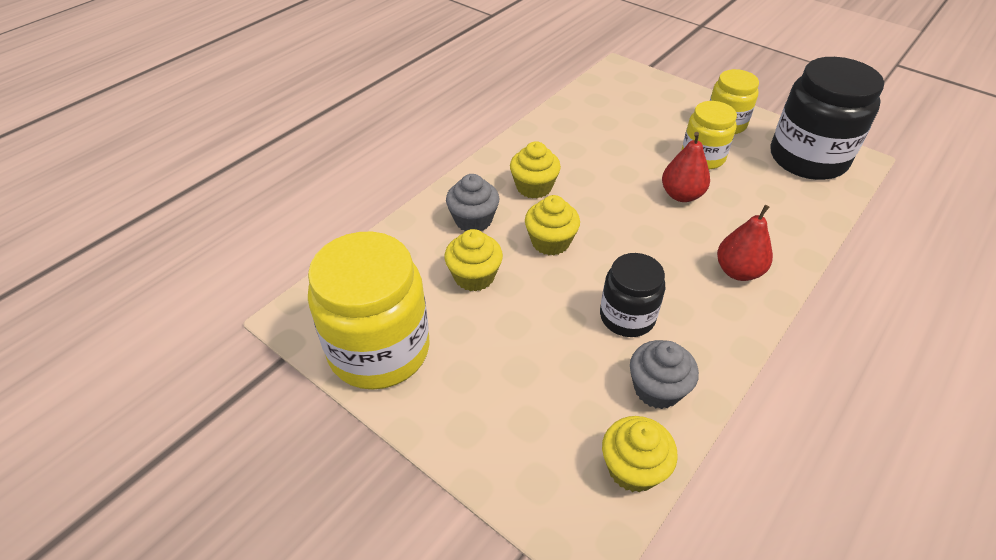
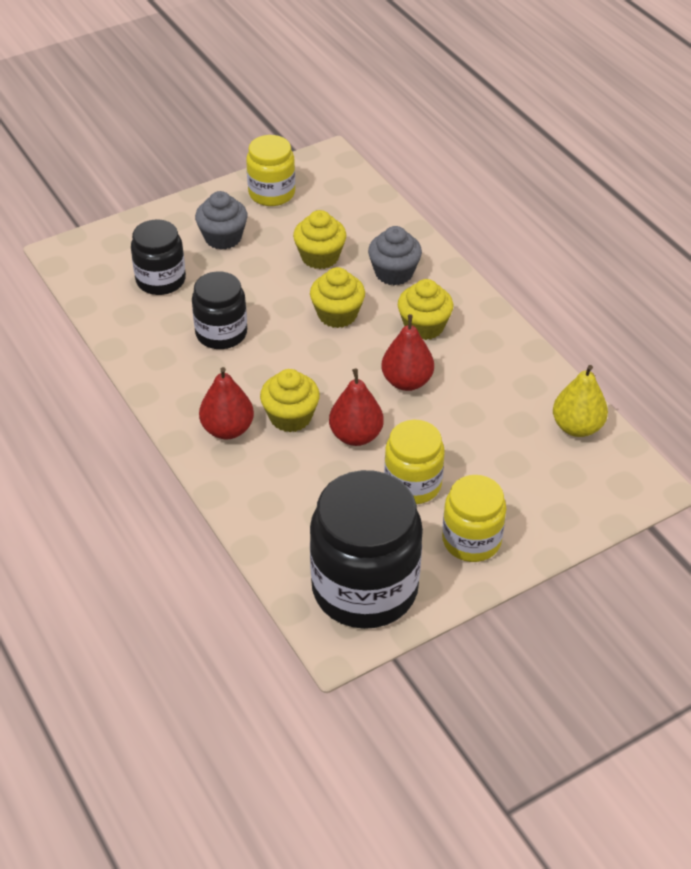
camera: 110 degrees right, 0 degrees up
yellow jar [308,232,430,390] -> yellow jar [246,135,295,206], size x0.58
yellow cupcake [602,416,678,493] -> yellow cupcake moved to [260,369,320,432]
grey cupcake [630,340,699,409] -> grey cupcake moved to [195,191,248,250]
none -> black jar [131,219,186,295]
none -> red pear [382,314,434,391]
none -> yellow pear [553,365,608,437]

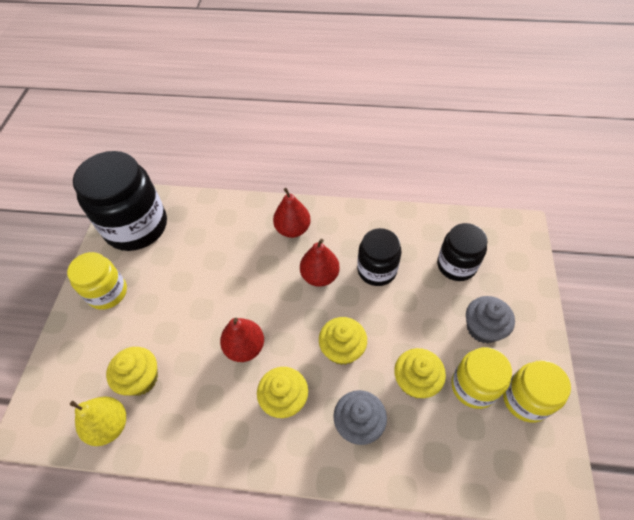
camera: 130 degrees right, 10 degrees up
yellow cupcake [260,369,320,432] -> yellow cupcake moved to [106,347,158,396]
red pear [329,369,384,446] -> red pear moved to [300,239,340,287]
yellow jar [384,420,445,504] -> yellow jar moved to [451,347,512,409]

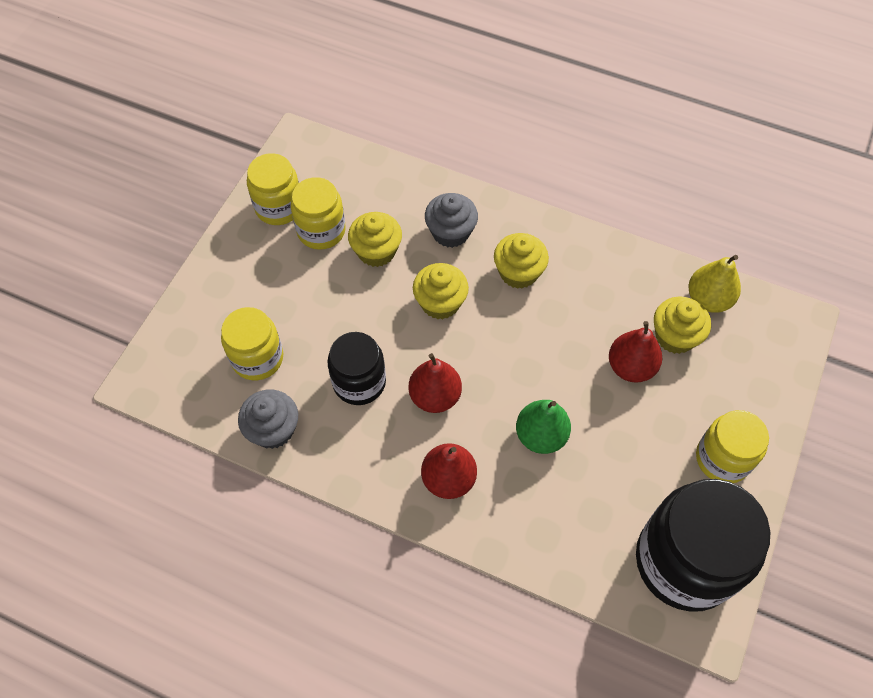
camera: 165 degrees left, 5 degrees up
red pear [220,318,264,362] -> red pear moved to [609,321,663,383]
black jar [437,223,488,281] -> yellow jar [221,307,283,380]
grey cupcake [466,296,515,344] -> grey cupcake moved to [238,389,298,449]
none -> green pear [516,400,571,454]

